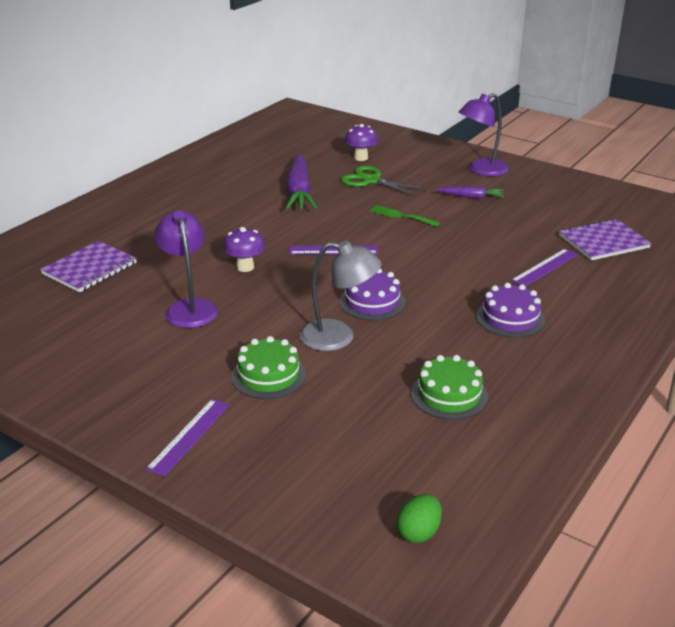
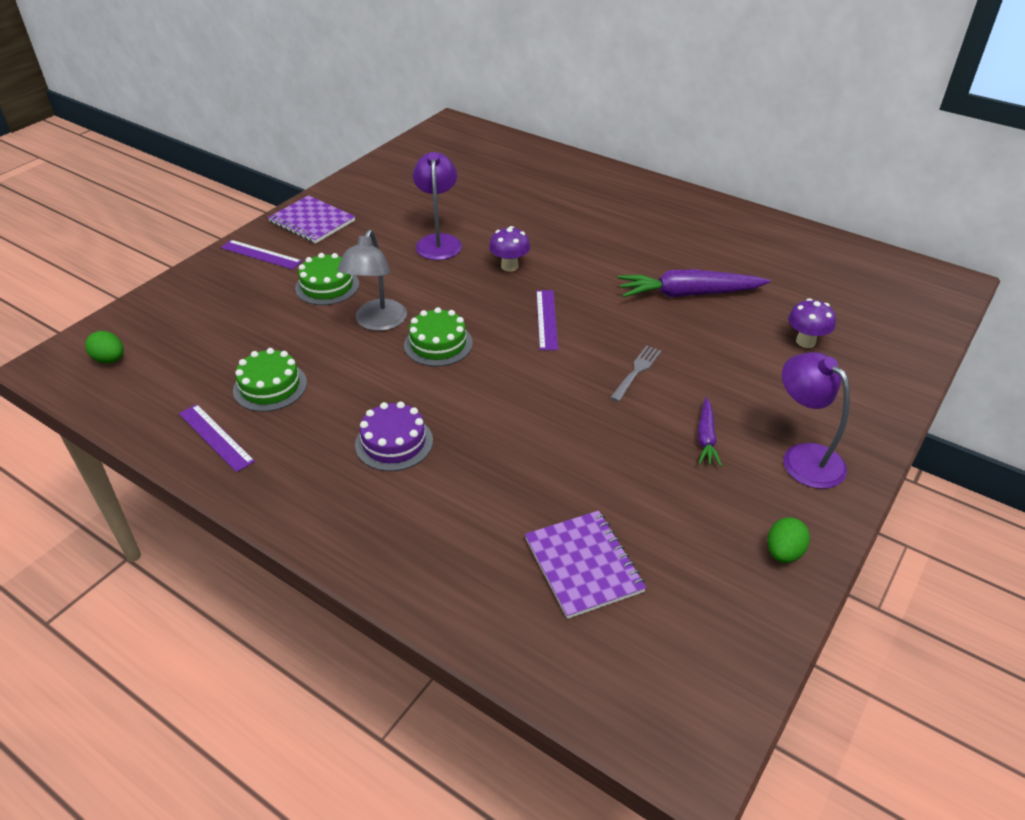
camera: 90 degrees right, 10 degrees up
purple notebook [40,241,137,292] -> purple notebook moved to [268,195,355,243]
purple lamp [154,210,218,328] -> purple lamp turned 75 degrees counterclockwise [413,152,462,260]
purple cake [339,269,406,320] -> green cake [404,307,473,366]
green scissors [341,166,427,197] -> none
green fork [370,205,440,227] -> grey fork [610,345,661,402]
purple ruler [511,249,578,287] -> purple ruler moved to [179,404,255,472]
none -> green egg [767,517,810,563]

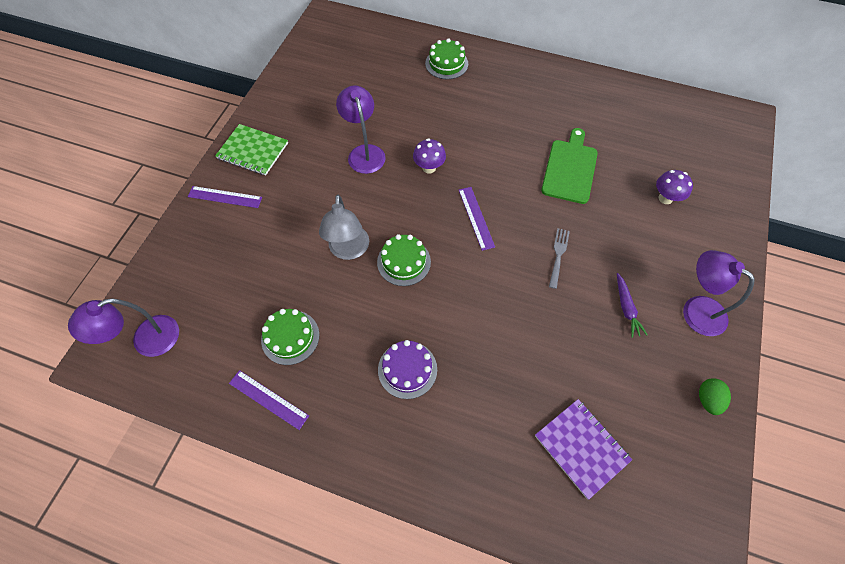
camera: 15 degrees left, 20 degrees up
green egg [85,331,124,363] -> purple lamp [68,298,179,357]
purple notebook [268,195,355,243] -> green notebook [215,124,288,175]
green cake [295,253,359,305] -> green cake moved to [425,38,468,79]
purple carrot [617,269,770,297] -> green cutting board [541,128,598,204]

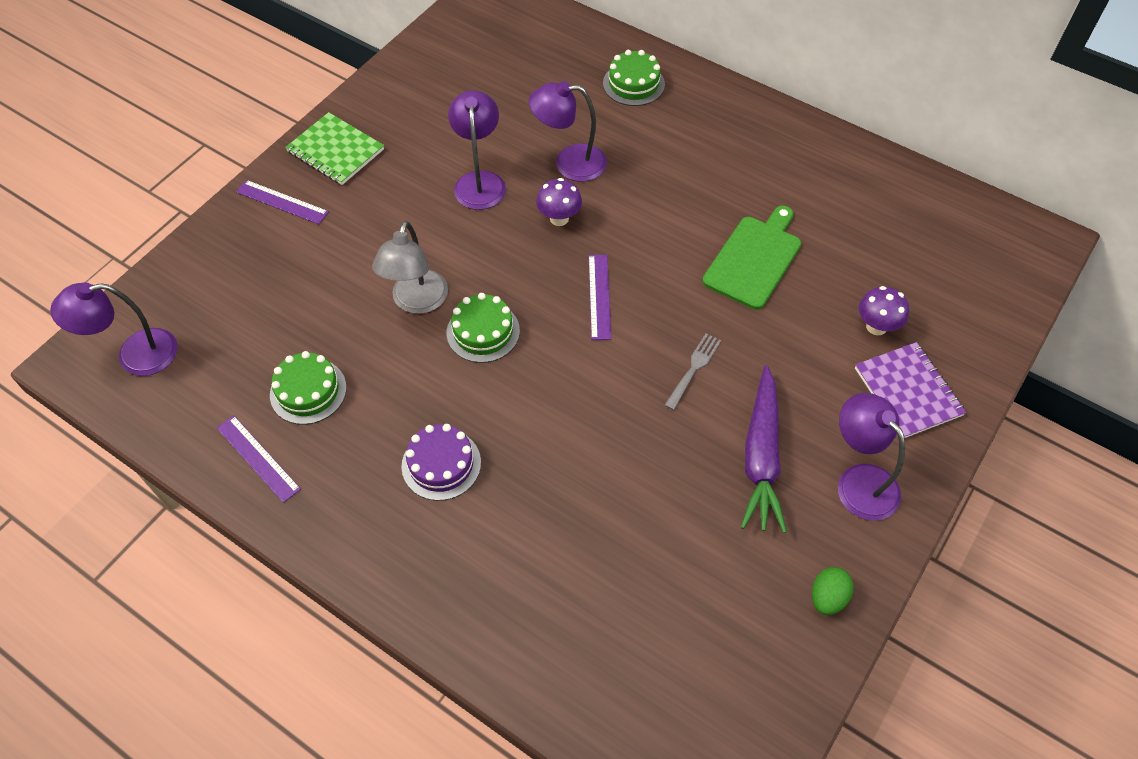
camera: 15 degrees right, 5 degrees down
purple notebook [535,399,632,500] -> purple notebook moved to [855,342,966,438]
purple carrot [617,273,648,338] -> purple carrot [741,365,787,533], size x1.89
none -> purple lamp [529,81,607,182]

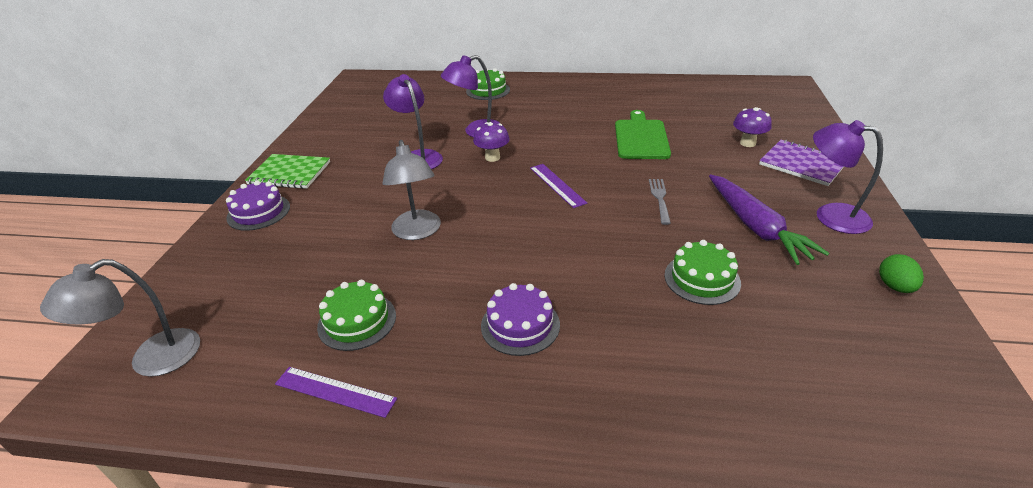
camera: 25 degrees left, 20 degrees down
purple lamp [50,282,178,376] -> grey lamp [40,259,200,377]
purple ruler [236,180,329,224] -> purple cake [226,181,290,231]
green cake [447,293,520,363] -> green cake moved to [665,240,741,305]

